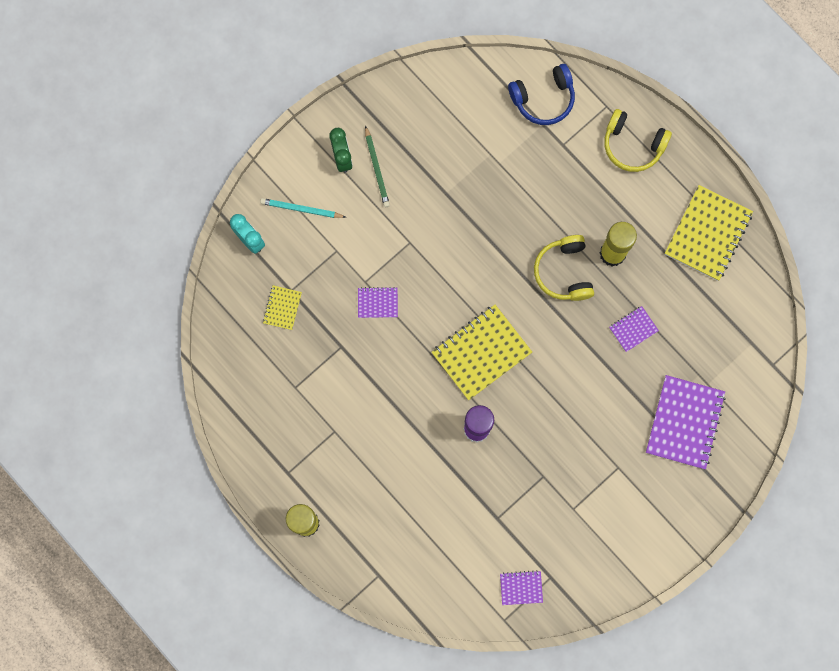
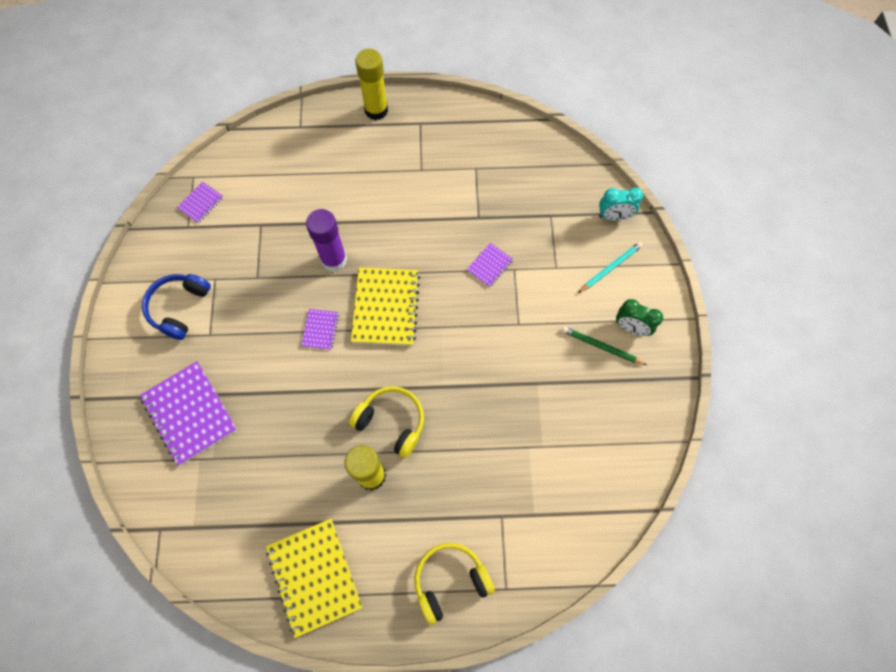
camera: 130 degrees right, 10 degrees down
yellow notebook [263,285,302,330] -> none
blue headphones [508,64,575,125] -> blue headphones moved to [142,274,211,340]
purple notebook [609,306,659,352] -> purple notebook moved to [301,309,339,350]

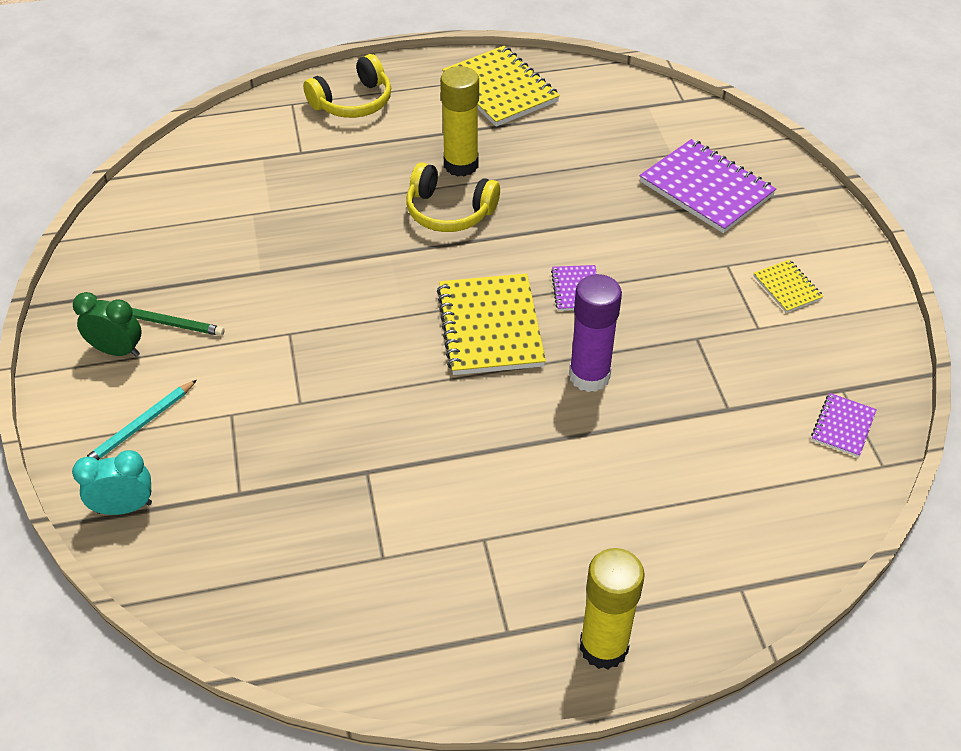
camera: 170 degrees right, 20 degrees down
blue headphones [142,274,211,340] -> yellow notebook [753,260,824,313]
purple notebook [467,243,513,287] -> none

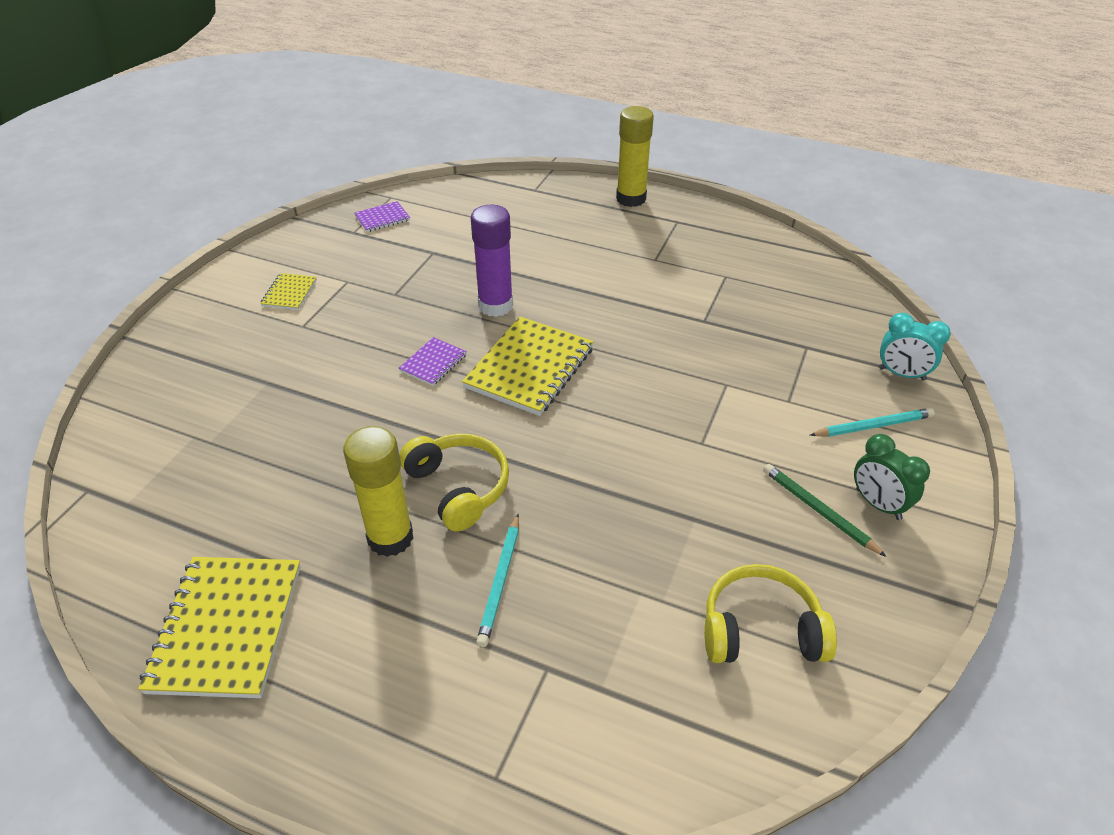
camera: 145 degrees left, 5 degrees down
yellow headphones [303,54,391,118] -> yellow headphones moved to [704,564,837,663]
purple notebook [639,139,776,233] -> none
none -> turquoise pencil [476,514,519,647]

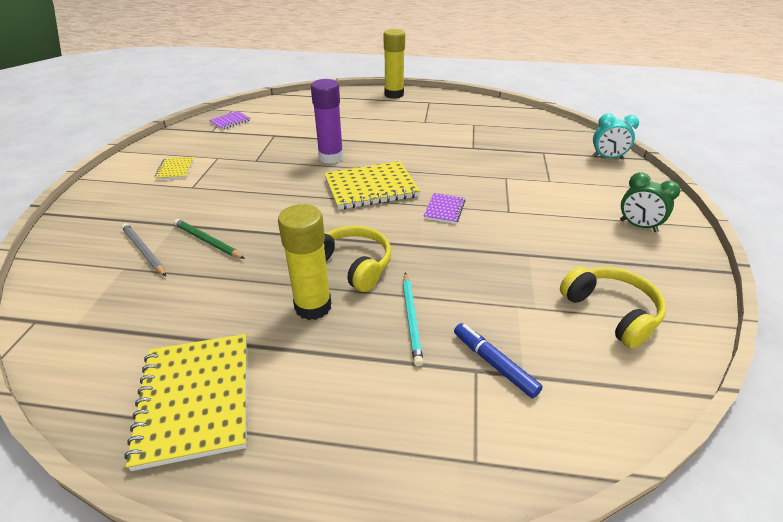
camera: 15 degrees left, 5 degrees down
purple notebook [399,337,467,386] -> purple notebook moved to [424,193,465,224]
yellow notebook [462,317,594,416] -> yellow notebook turned 60 degrees clockwise [324,161,420,210]
yellow headphones [704,564,837,663] -> yellow headphones turned 75 degrees clockwise [560,267,666,349]
green pencil [763,464,887,557] -> green pencil moved to [174,219,245,259]
turquoise pencil [809,408,935,437] -> none
none -> grey pencil [122,223,166,276]
none -> blue marker [454,323,543,399]

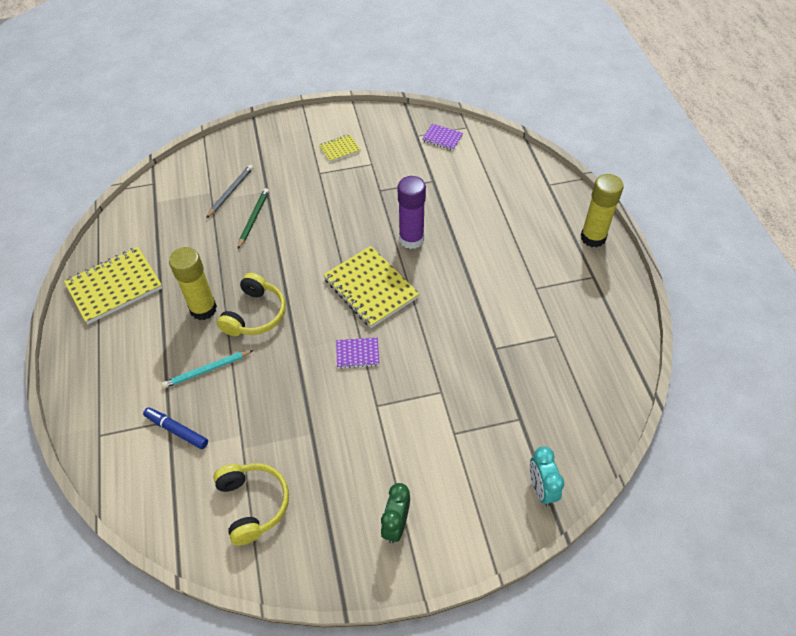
camera: 70 degrees right, 15 degrees up
blue marker [454,323,543,399] -> blue marker turned 90 degrees counterclockwise [143,407,208,449]
yellow headphones [560,267,666,349] -> yellow headphones turned 60 degrees counterclockwise [213,463,289,546]

